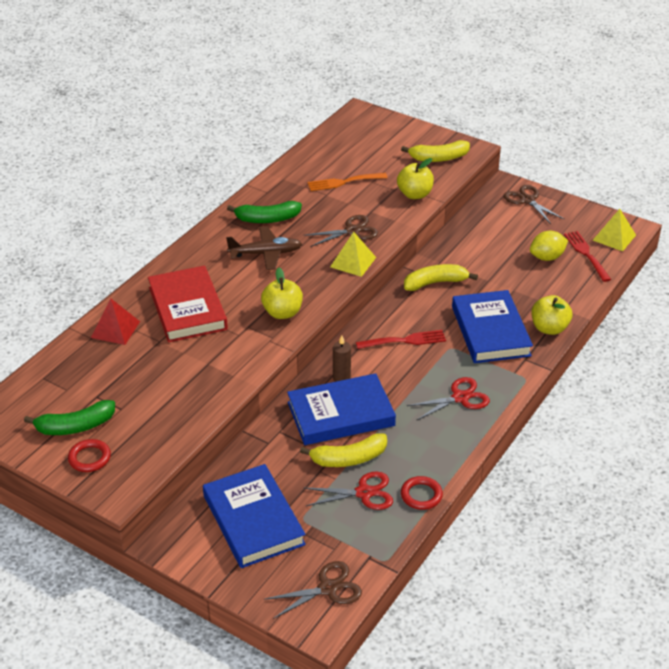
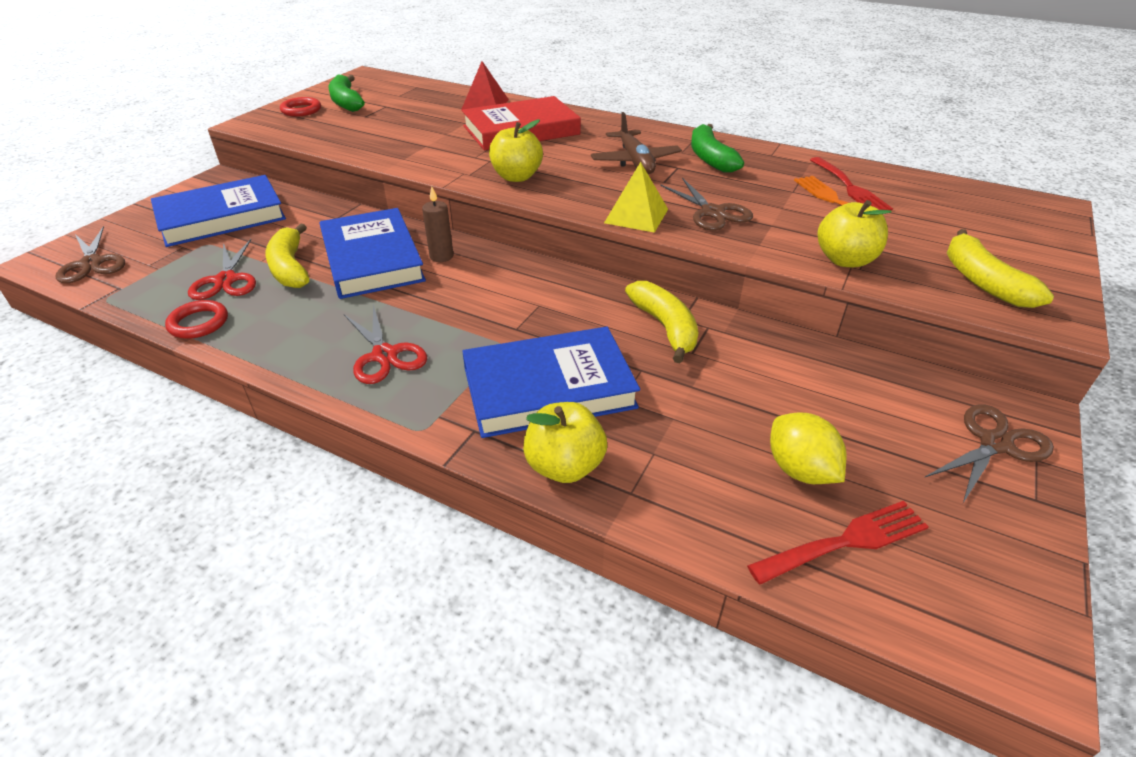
camera: 85 degrees right, 0 degrees up
red fork [356,330,446,349] -> red fork moved to [810,157,893,211]
yellow pyramid [593,209,636,251] -> none

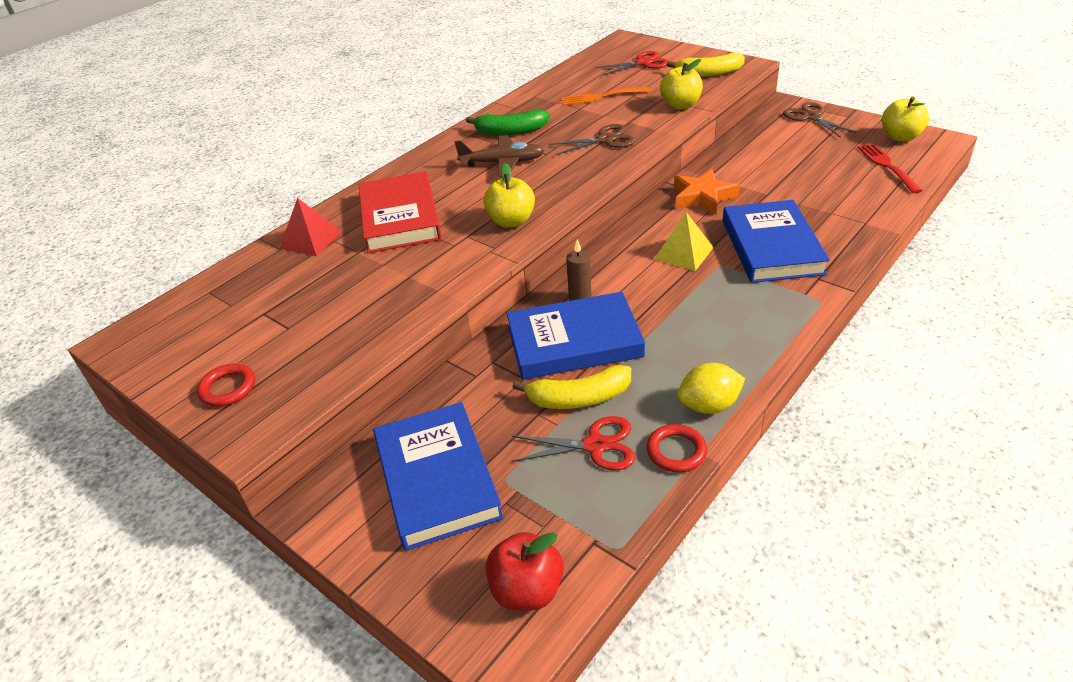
camera: 75 degrees left, 0 degrees up
brown scissors [56,226,125,283] -> red apple [486,532,564,611]
green banana [328,75,365,112] -> none
red scissors [344,304,427,384] -> red scissors moved to [595,51,668,76]
yellow apple [523,402,607,483] -> yellow apple moved to [882,96,929,142]
yellow pyramid [604,162,668,233] -> yellow pyramid moved to [654,212,714,271]
yellow banana [625,281,698,363] -> orange star [674,169,740,214]
yellow lemon [770,413,846,484] -> yellow lemon moved to [677,363,745,414]
red fork [810,157,893,211] -> none

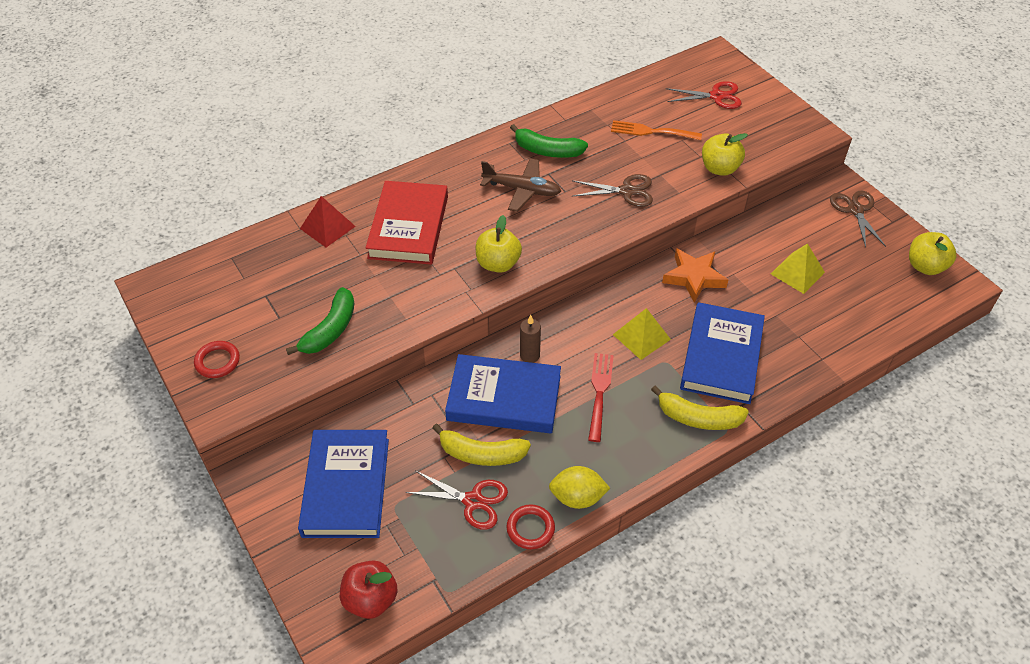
camera: 15 degrees right, 10 degrees up
yellow banana [667,53,745,77] -> yellow banana moved to [651,385,749,430]
red fork [857,144,923,193] -> red fork moved to [588,353,614,442]
none -> green banana [286,287,354,355]
none -> yellow pyramid [771,243,825,294]

